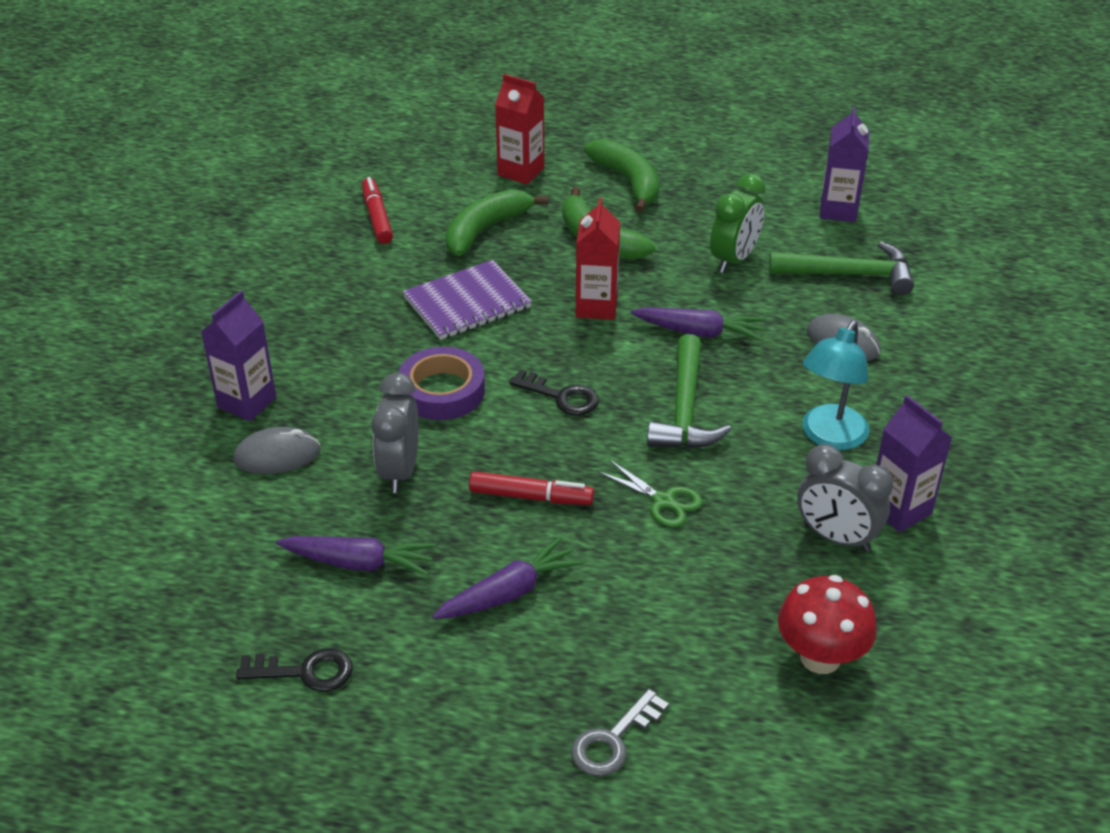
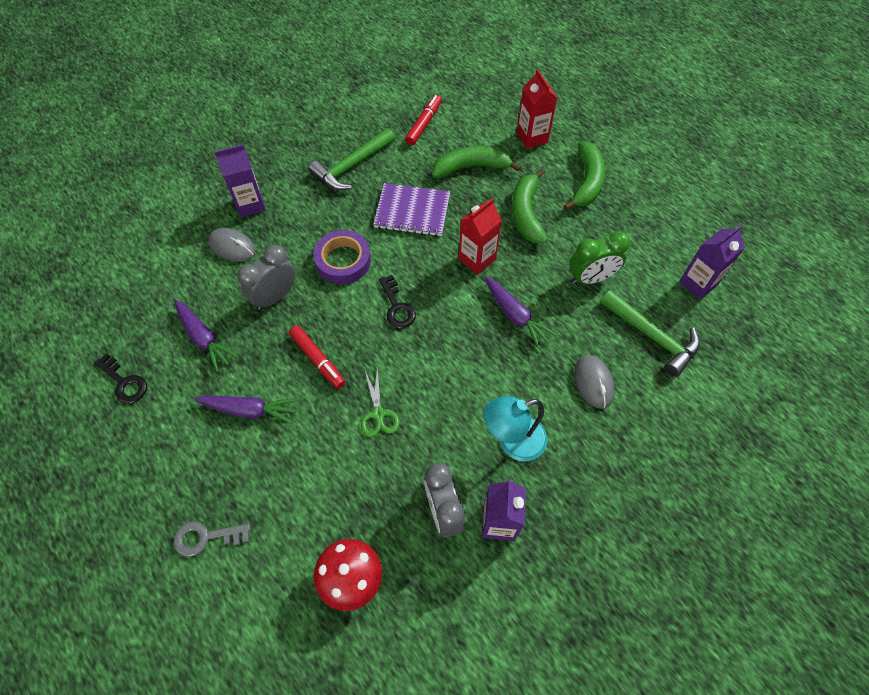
camera: 40 degrees right, 20 degrees up
green hammer [647,334,732,449] -> green hammer moved to [309,128,395,190]

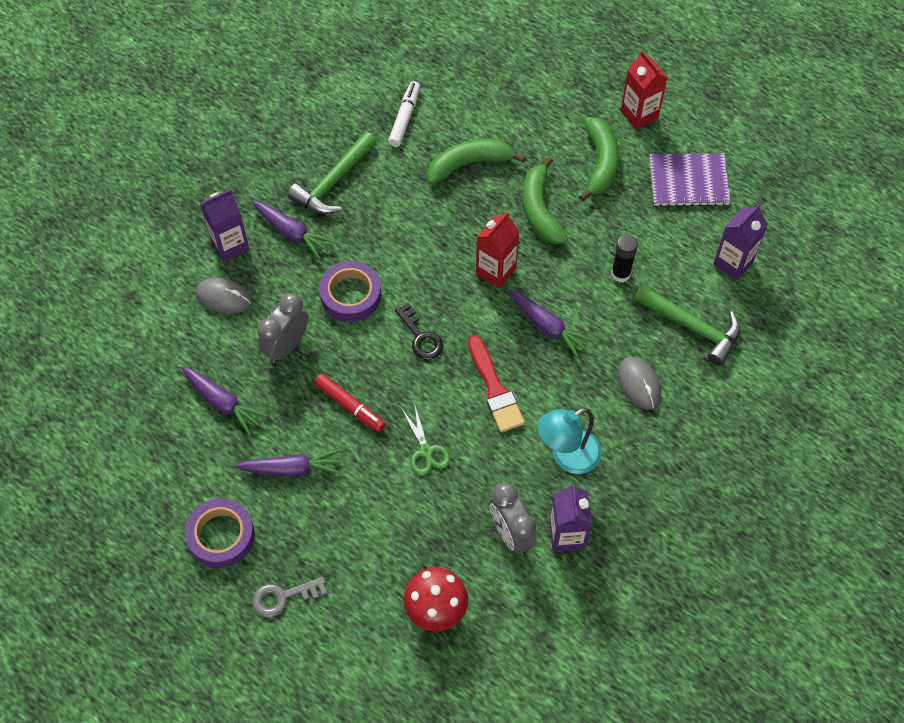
camera: 10 degrees left, 0 degrees up
black key [94,353,147,404] -> none
purple notebook [373,183,450,236] -> purple notebook moved to [650,153,731,207]
red marker [405,95,442,145] -> white marker [388,81,420,147]
red carton [517,69,557,149] -> red carton moved to [621,50,668,130]
green clock [570,231,630,284] -> black glue stick [611,235,638,282]
none -> purple tape [185,498,255,568]
none -> purple carrot [252,201,336,260]
none -> red brush [468,336,525,432]

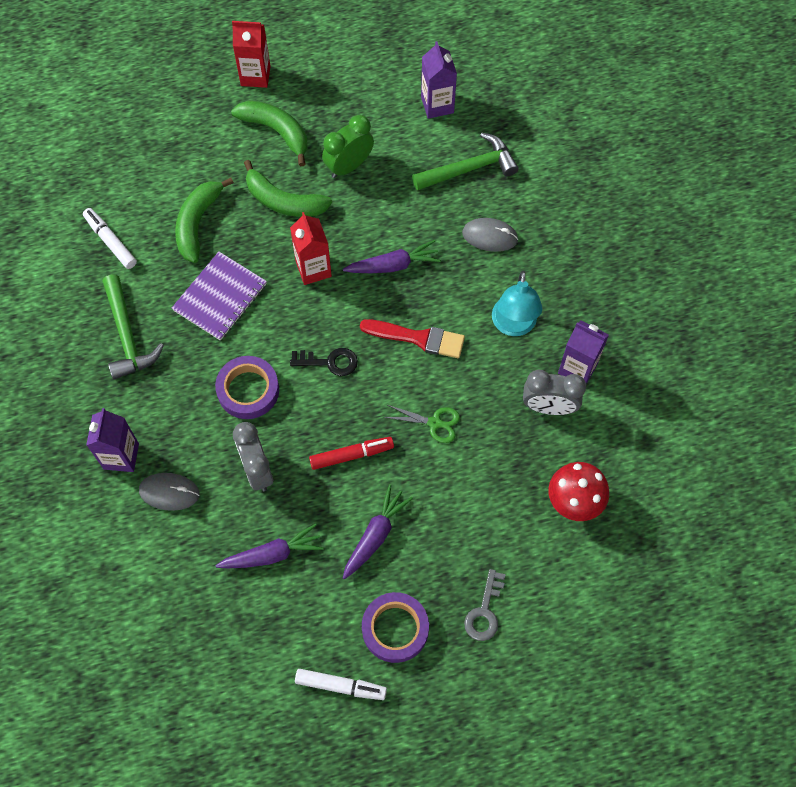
camera: 55 degrees left, 5 degrees up
grey mouse [196,278,252,314] -> grey mouse turned 45 degrees clockwise [139,473,200,511]
purple carrot [252,201,336,260] -> none
black glue stick [611,235,638,282] -> none
purple notebook [650,153,731,207] -> purple notebook moved to [172,252,267,341]
none -> white marker [295,669,387,700]
none -> green clock [322,115,374,178]

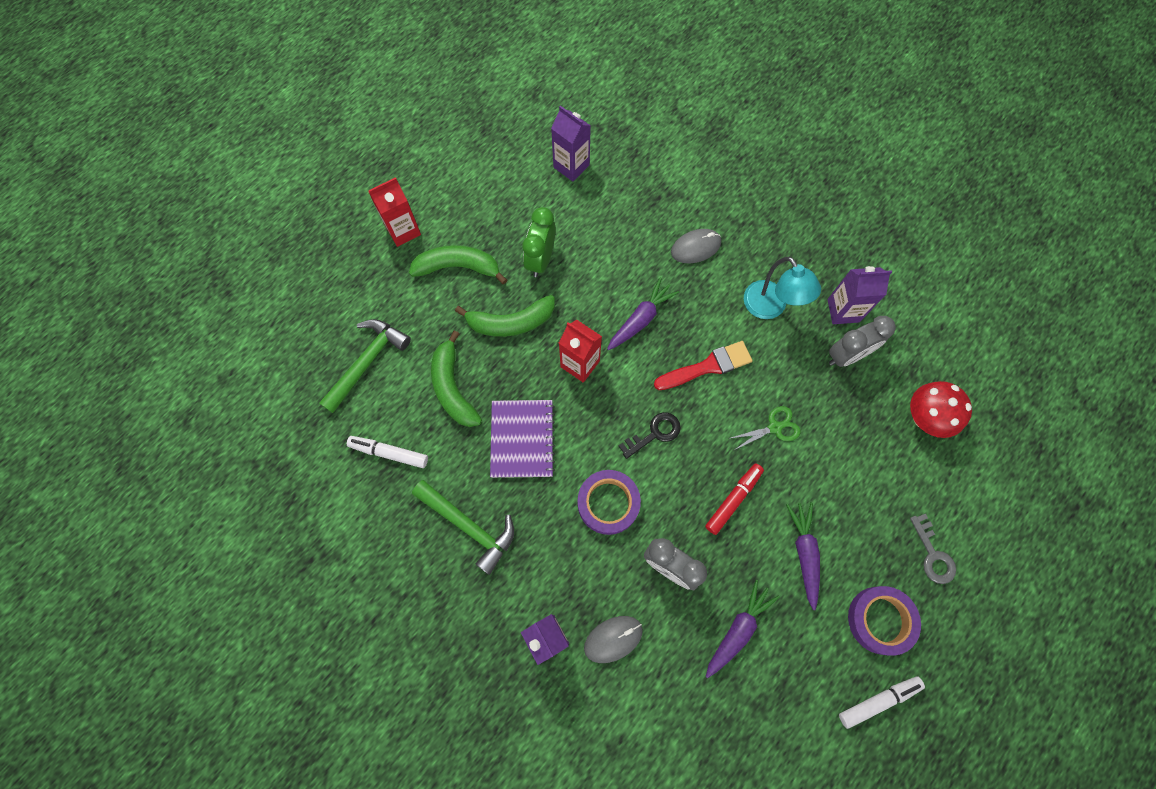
camera: 35 degrees left, 5 degrees up
green hammer [412,132,519,191] -> green hammer moved to [319,319,411,413]

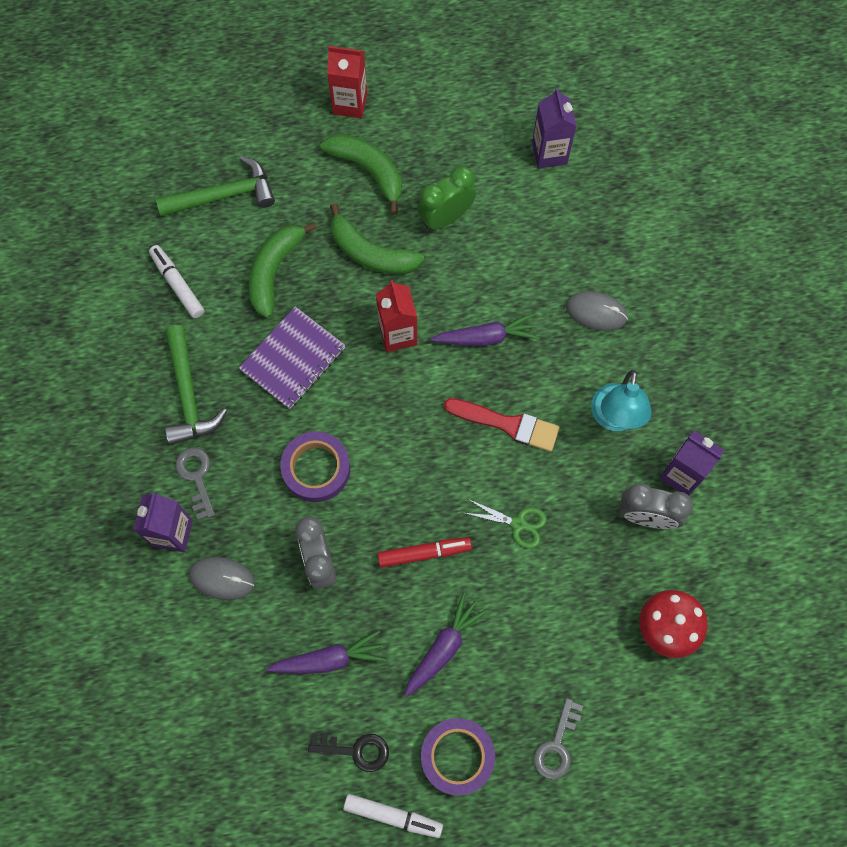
camera: 40 degrees right, 0 degrees up
black key [619,412,681,459] -> black key moved to [308,733,389,772]
none -> grey key [175,448,215,520]

